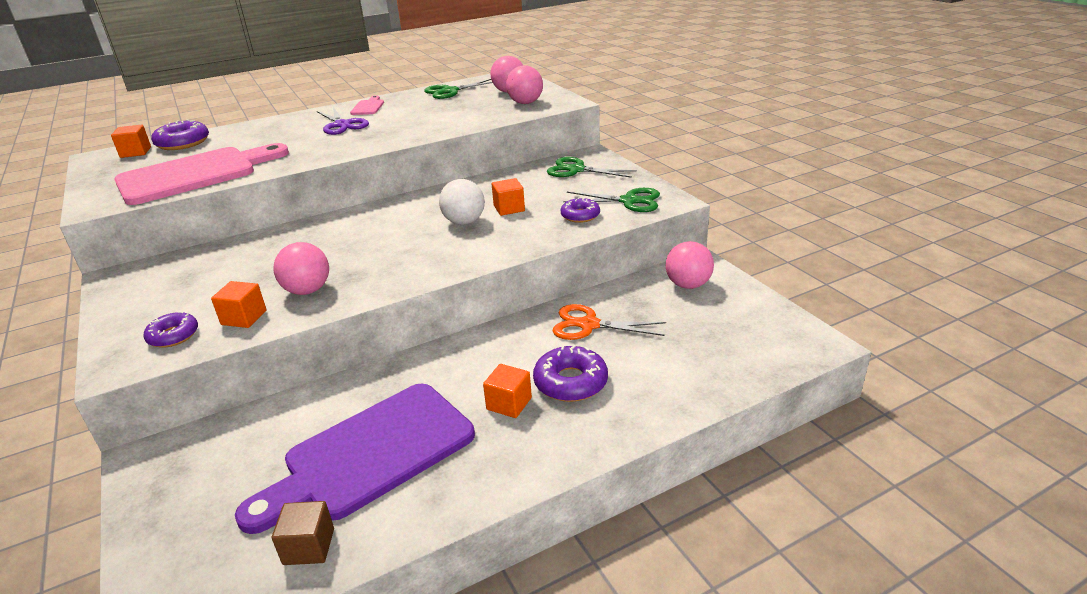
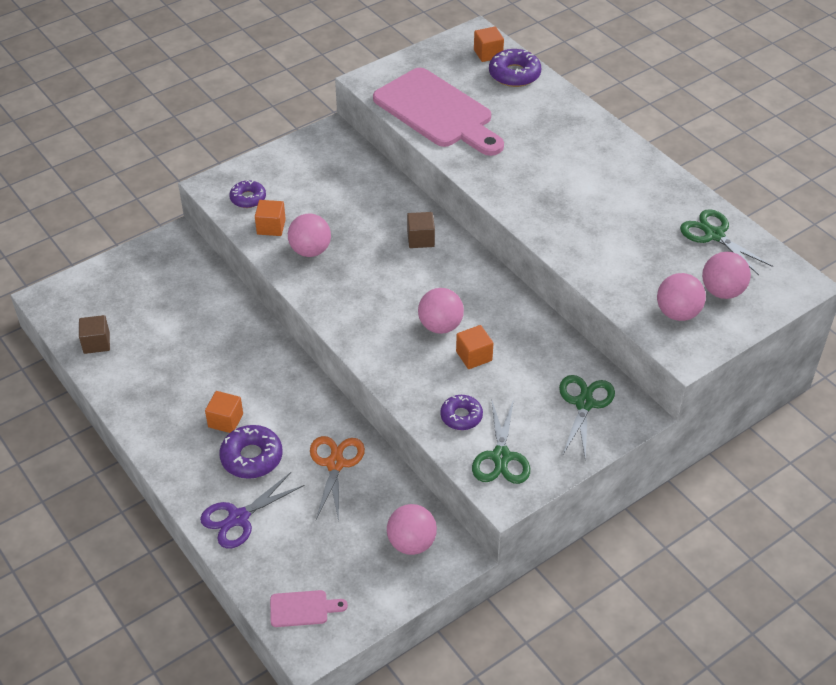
camera: 80 degrees right, 15 degrees up
purple cutting board [235,383,475,534] -> none
purple scissors [317,107,369,135] -> purple scissors moved to [200,472,304,548]
pink cutting board [350,95,384,115] -> pink cutting board moved to [270,590,348,627]
white ball [439,179,485,225] -> pink ball [418,288,464,334]
none -> brown cube [407,212,435,248]

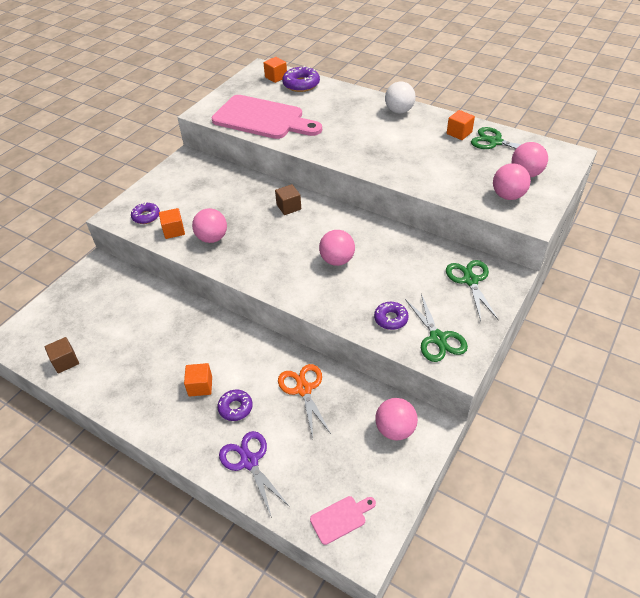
camera: 20 degrees left, 0 degrees up
purple scissors [200,472,304,548] -> purple scissors turned 120 degrees clockwise [219,431,290,518]
purple donut [219,425,283,479] -> purple donut [217,389,253,421], size x0.66
orange cube [456,325,494,369] -> orange cube moved to [447,110,475,140]
none -> white ball [385,81,416,114]

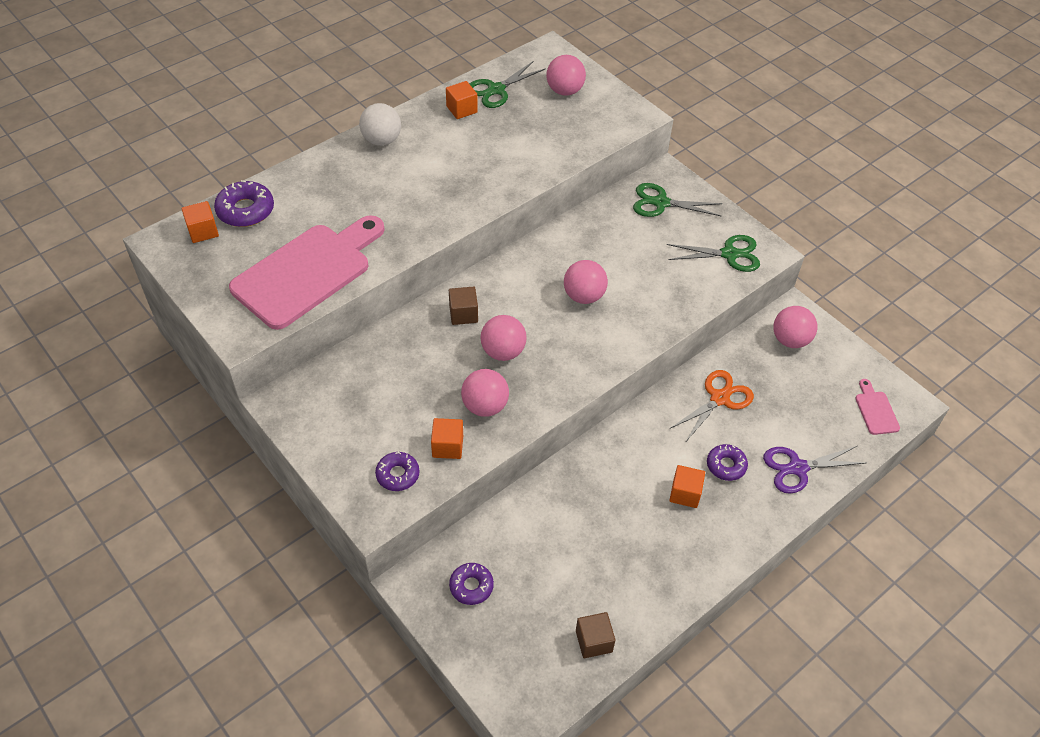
camera: 75 degrees left, 5 degrees up
orange scissors [278,364,331,438] -> orange scissors turned 135 degrees clockwise [669,370,754,441]
purple donut [374,302,409,330] -> purple donut moved to [449,563,494,605]
pink ball [493,163,531,200] -> pink ball moved to [481,315,527,361]

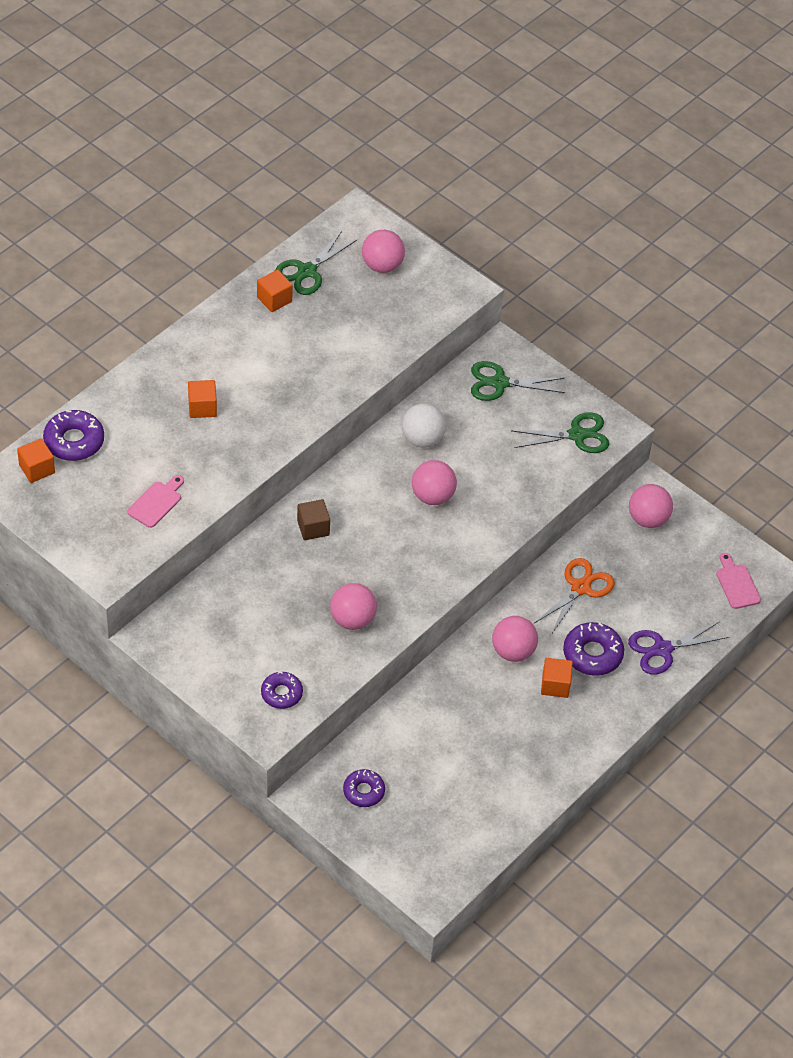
camera: 10 degrees left, 0 degrees up
pink cutting board [229,215,385,330] -> pink cutting board [128,475,184,528], size x0.40
white ball [359,103,401,146] -> white ball moved to [402,403,446,448]
orange cube [431,418,463,459] -> orange cube moved to [188,380,217,418]
pink ball [481,315,527,361] -> pink ball moved to [492,616,538,662]
brown cube [576,612,616,658] -> none
purple donut [707,444,748,481] -> purple donut [563,622,624,676], size x1.51

